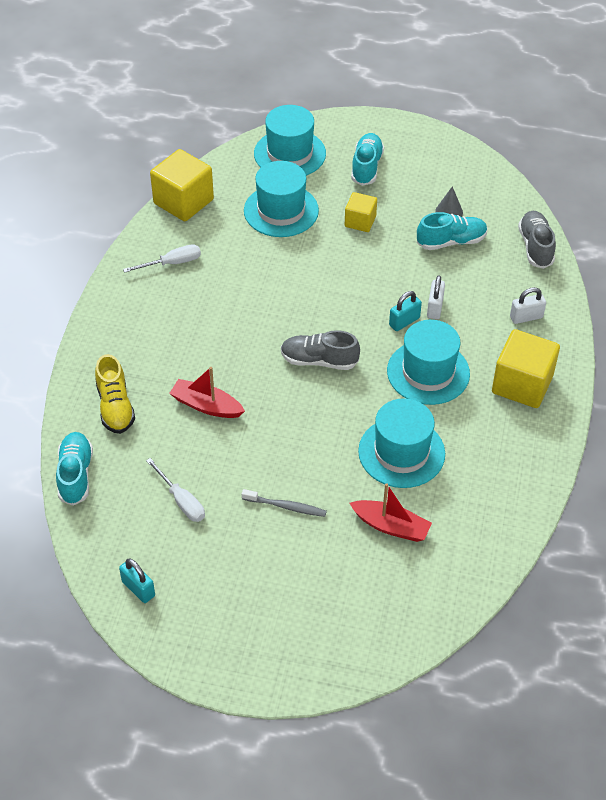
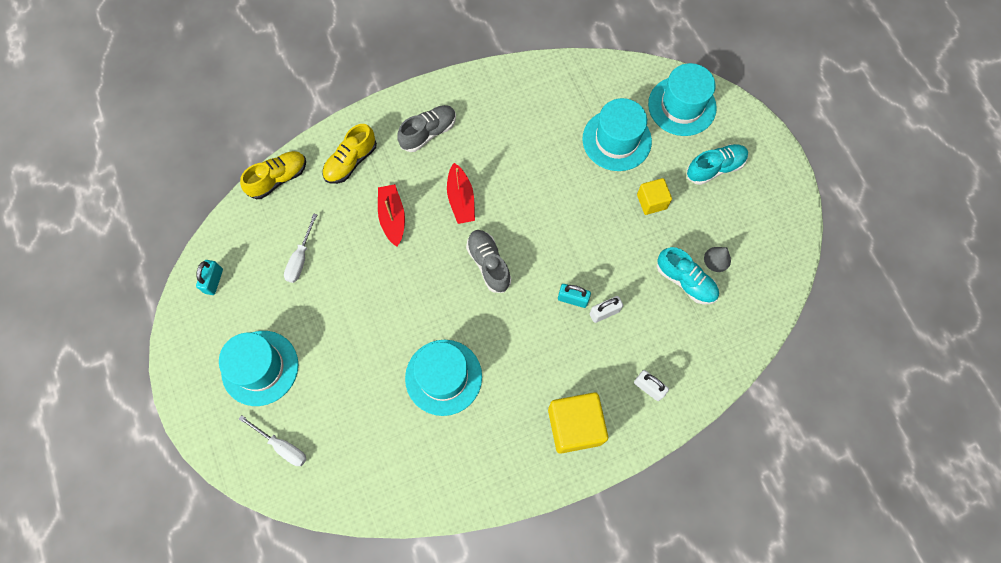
camera: 55 degrees right, 20 degrees up
turquoise shoe [56,432,93,506] -> yellow shoe [240,151,306,199]
white screwdriver [123,244,201,273] -> white screwdriver moved to [239,415,306,466]
yellow cube [150,149,214,221] -> none
grey toothbrush [242,489,327,517] -> none
red boat [350,483,432,542] -> red boat moved to [447,163,475,224]
turquoise hat [387,320,470,405] -> turquoise hat moved to [219,331,298,406]
grey shoe [518,211,556,269] -> grey shoe moved to [397,105,456,152]

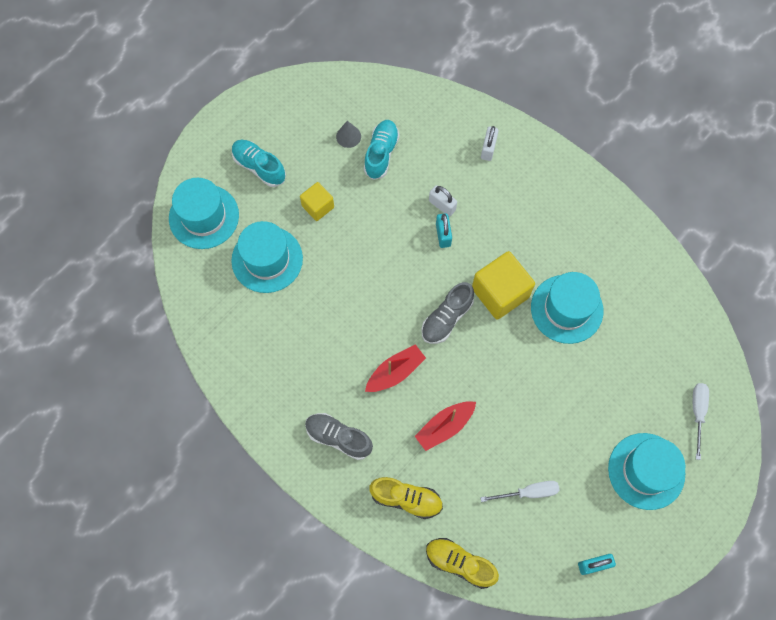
camera: 115 degrees left, 0 degrees up
yellow cube [548,392,608,454] -> yellow cube moved to [472,251,535,320]

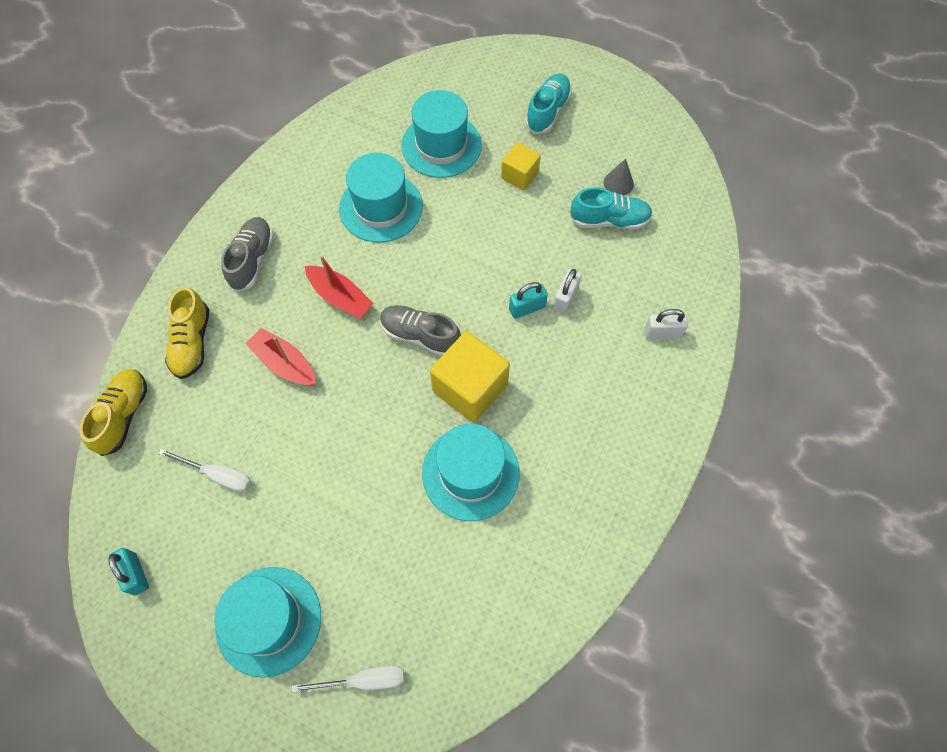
camera: 75 degrees right, 5 degrees down
turquoise hat [169,178,239,249] -> turquoise hat moved to [339,153,423,243]
white screwdriver [480,481,560,502] -> white screwdriver turned 45 degrees counterclockwise [158,448,251,492]

